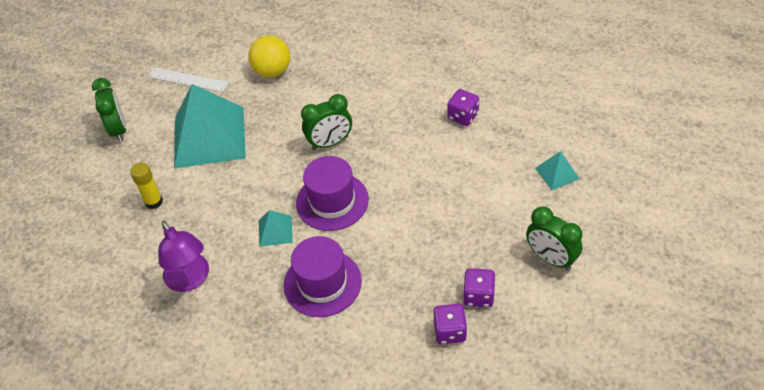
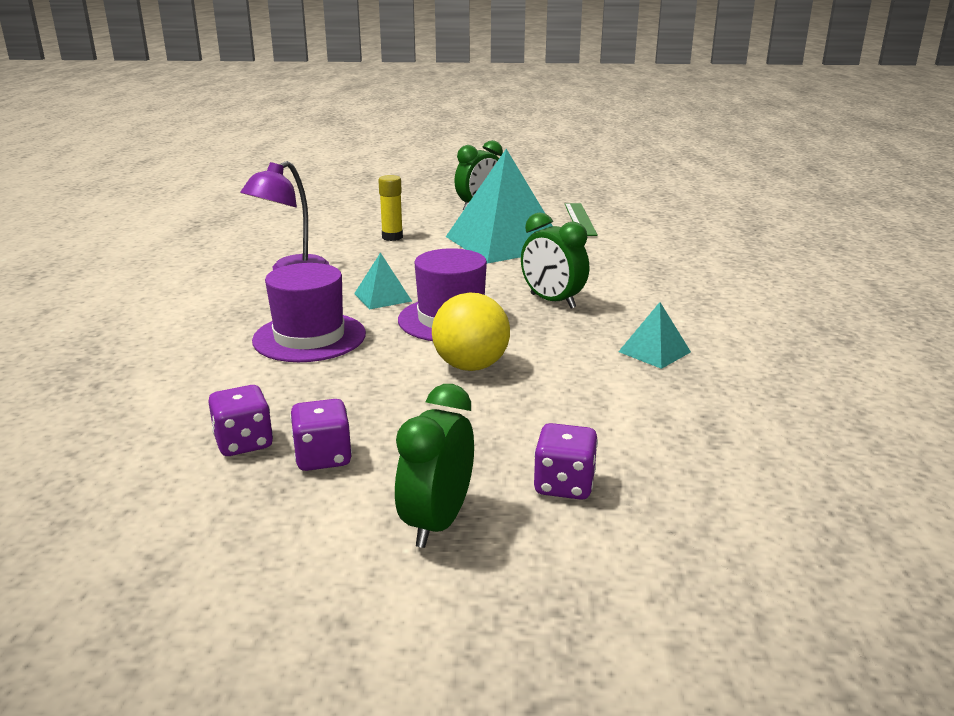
camera: 65 degrees right, 25 degrees down
white ruler [148,68,229,92] -> green ruler [565,203,598,236]
yellow ball [248,35,290,77] -> yellow ball moved to [432,292,510,371]
purple dice [447,89,479,126] -> purple dice moved to [534,423,598,500]
turquoise pyramid [535,151,580,190] -> turquoise pyramid moved to [618,302,691,369]

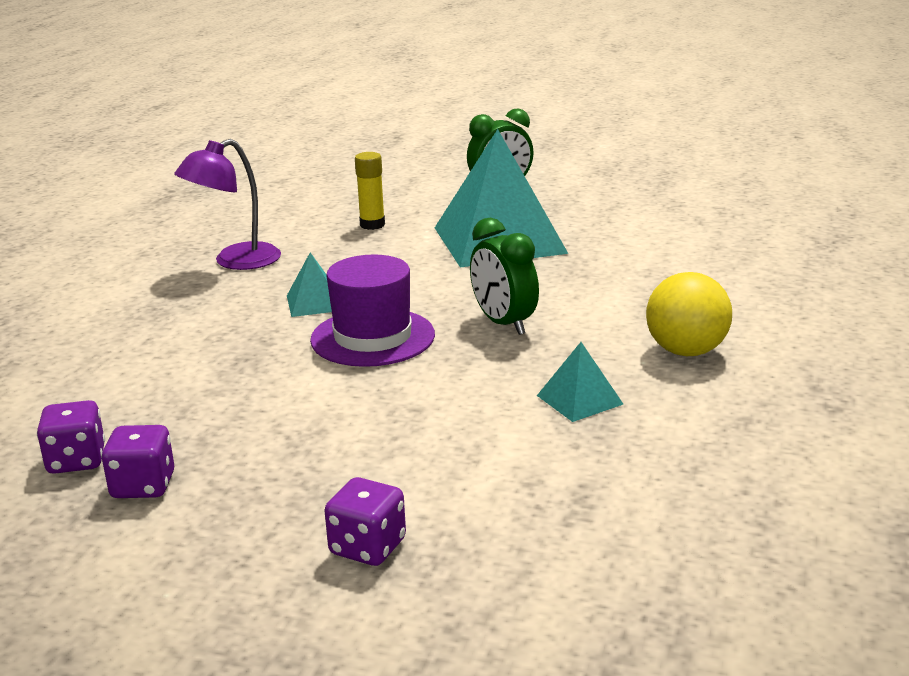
camera: 15 degrees right, 0 degrees up
purple hat [252,263,366,362] -> none
green clock [395,384,474,548] -> none
yellow ball [432,292,510,371] -> yellow ball moved to [646,272,732,356]
green ruler [565,203,598,236] -> none

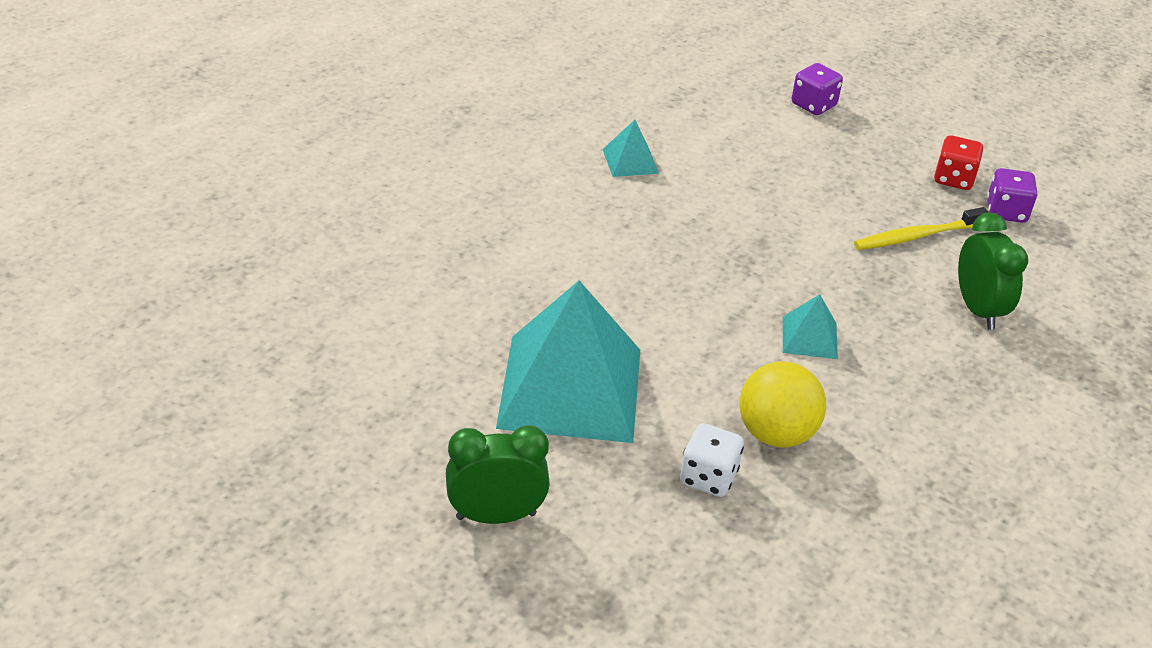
camera: 165 degrees left, 15 degrees up
purple dice [102,425,174,498] -> red dice [934,135,983,190]
purple lamp [174,139,281,270] -> none
purple hat [310,254,435,367] -> none
yellow glue stick [355,152,385,230] -> white dice [680,423,744,497]
green clock [470,218,539,335] -> green clock moved to [958,212,1028,330]
yellow ball [646,272,732,356] -> yellow ball moved to [740,362,826,447]
none -> yellow toothbrush [854,207,989,250]

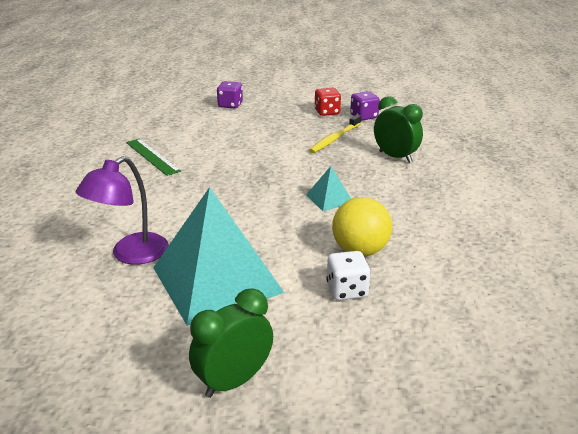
camera: 30 degrees left, 10 degrees down
turquoise pyramid [603,120,659,177] -> green ruler [126,138,181,176]
none -> purple lamp [76,156,169,265]

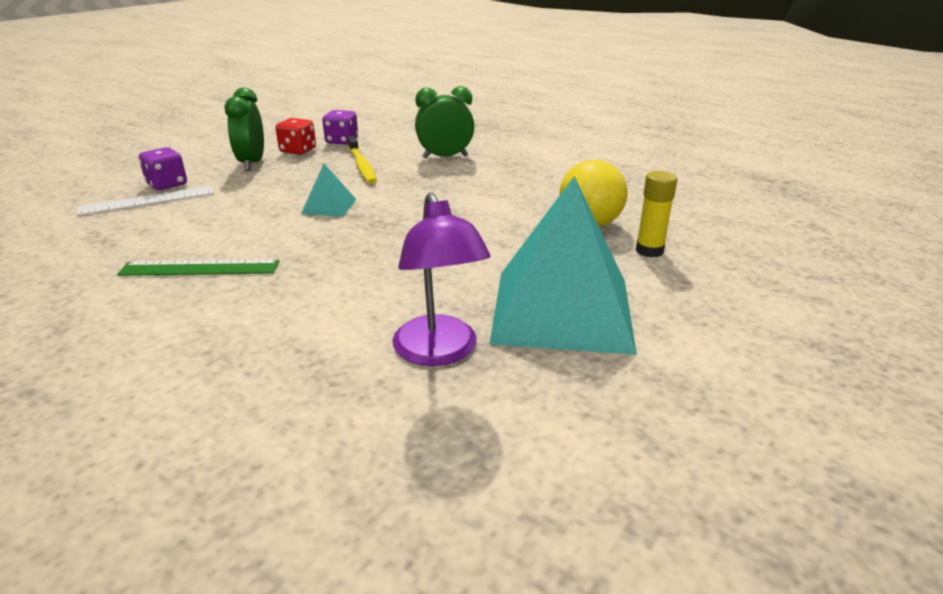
camera: 55 degrees left, 0 degrees up
green clock [189,288,273,398] -> green clock moved to [224,87,264,171]
turquoise pyramid [306,166,351,211] -> turquoise pyramid moved to [301,163,356,217]
white dice [326,251,371,300] -> yellow glue stick [636,171,677,257]
none -> white ruler [77,186,214,216]

